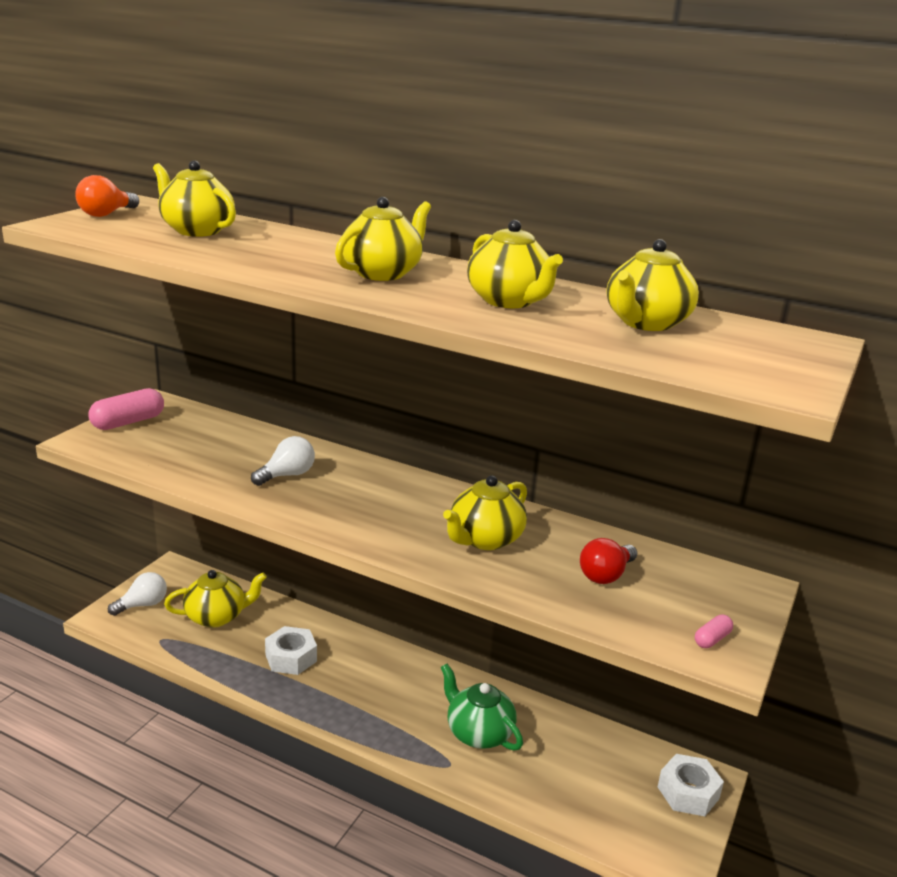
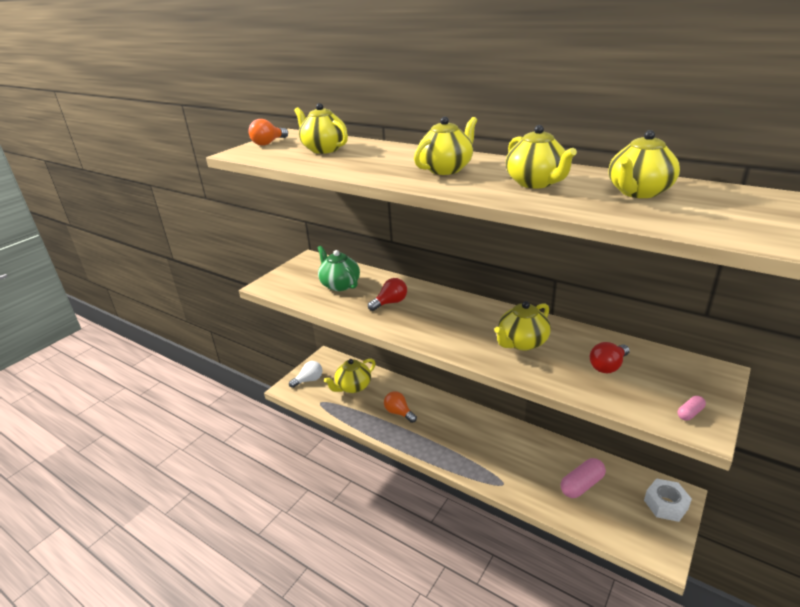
camera: 10 degrees right, 5 degrees up
pink capsule [88,388,164,430] -> pink capsule moved to [561,458,606,498]
yellow teapot [164,570,267,628] -> yellow teapot turned 150 degrees clockwise [324,359,376,393]
white light bulb [251,436,315,486] -> red light bulb [368,278,407,311]
white nut [265,626,317,675] -> orange light bulb [384,391,417,423]
green teapot [441,664,523,751] -> green teapot moved to [318,246,360,291]

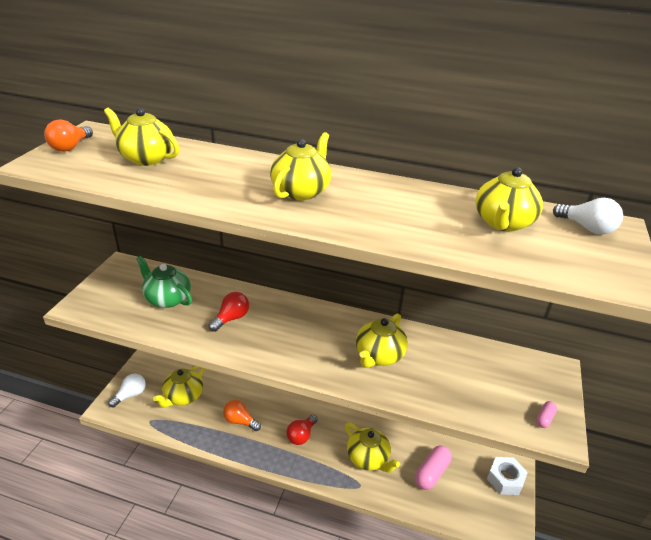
camera: 20 degrees left, 5 degrees up
yellow teapot [506,125,577,188] -> yellow teapot moved to [345,423,400,473]
red light bulb [590,342,630,373] -> red light bulb moved to [286,415,318,445]
none -> white light bulb [553,198,623,235]

